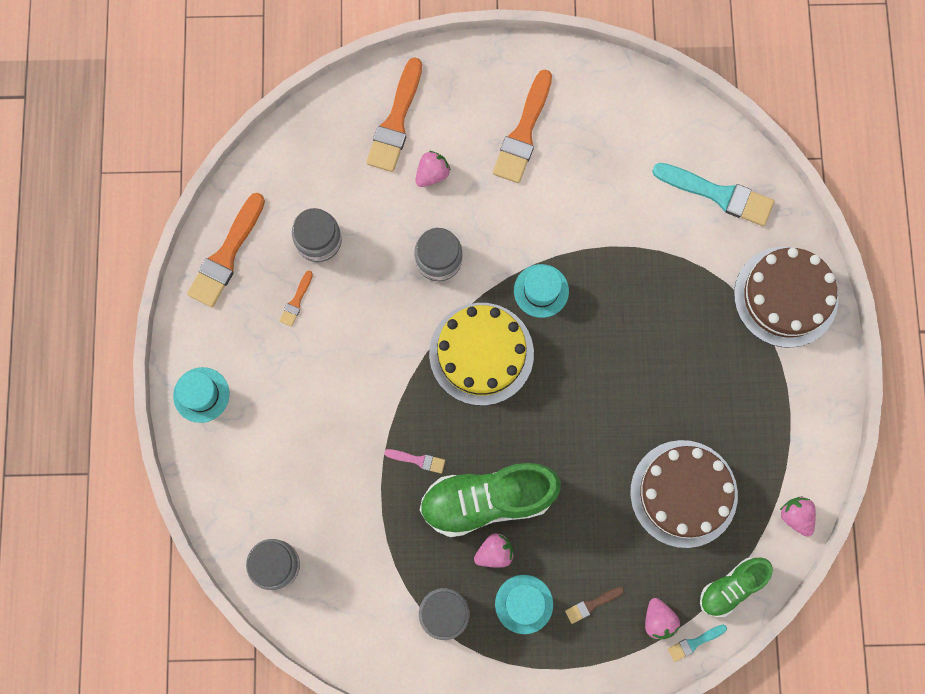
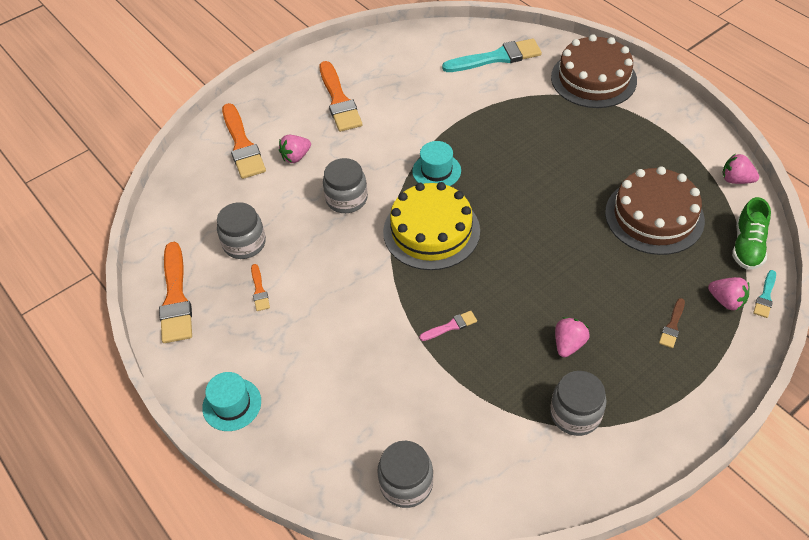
camera: 35 degrees left, 25 degrees down
pink strawberry [415,151,451,187] -> pink strawberry turned 135 degrees counterclockwise [279,135,311,163]
green shoe [420,463,561,537] -> none
turquoise hat [495,575,553,634] -> none

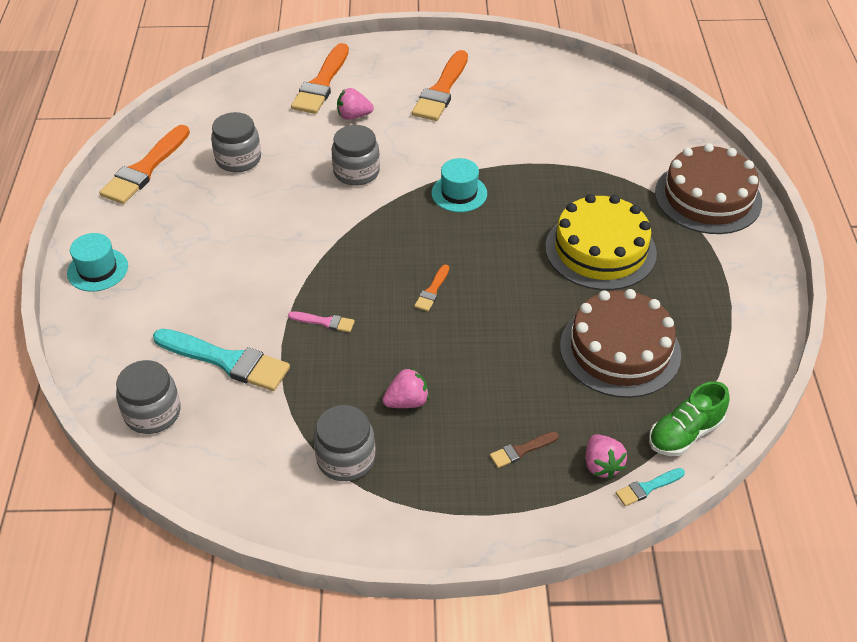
camera: 35 degrees right, 5 degrees down
orange brush [251,264,270,311] -> orange brush moved to [414,265,449,311]
yellow cake [383,182,480,270] -> yellow cake moved to [545,194,657,290]
turquoise brush [442,39,542,72] -> turquoise brush moved to [153,329,290,391]
pink strawberry [722,154,759,184] -> none

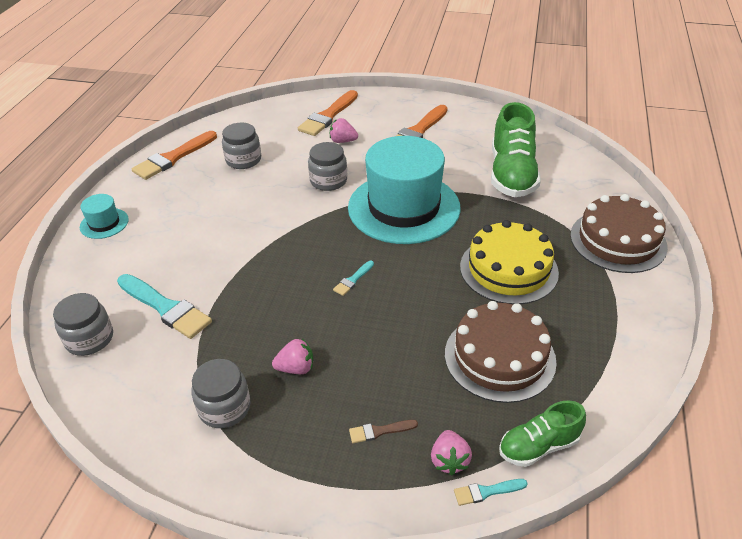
camera: 15 degrees right, 5 degrees down
pink brush [288,311,355,332] -> none
orange brush [414,265,449,311] -> turquoise brush [333,261,374,296]
turquoise hat [431,158,487,212] -> turquoise hat [348,136,461,244], size x2.41
none -> green shoe [491,102,541,197]

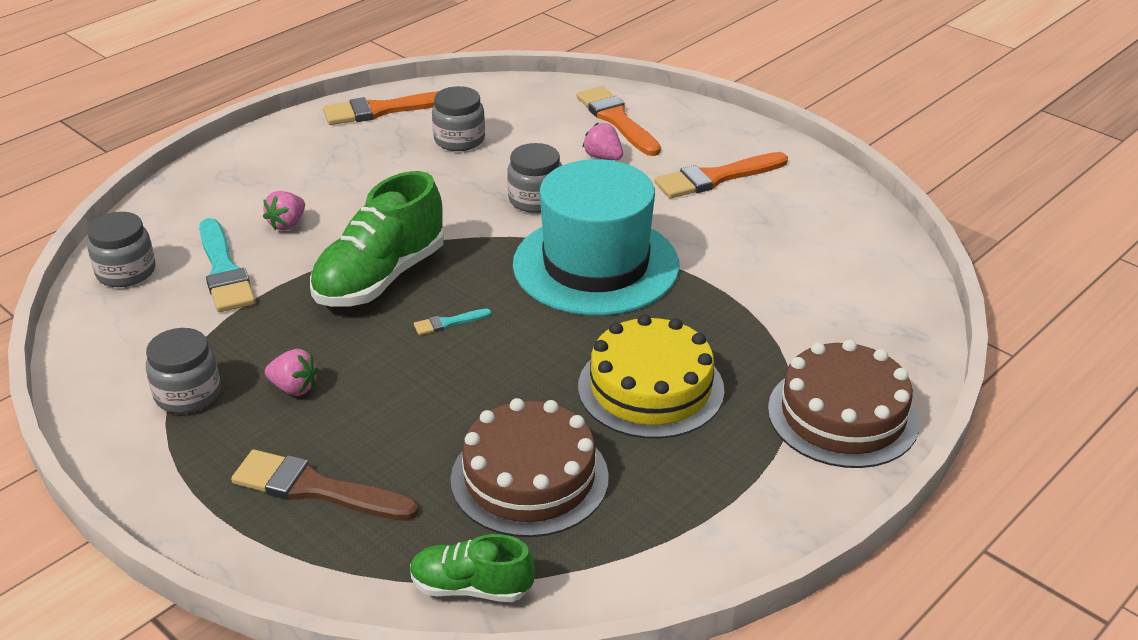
camera: 30 degrees right, 5 degrees down
turquoise hat [80,194,129,239] -> none
orange brush [298,90,358,136] -> orange brush turned 90 degrees clockwise [577,86,661,156]
brown brush [349,420,418,443] -> brown brush [231,450,419,521], size x2.12
pink strawberry [431,430,472,475] -> pink strawberry moved to [263,191,305,230]
turquoise brush [454,479,528,506] -> none
green shoe [491,102,541,197] -> green shoe moved to [310,171,444,307]

